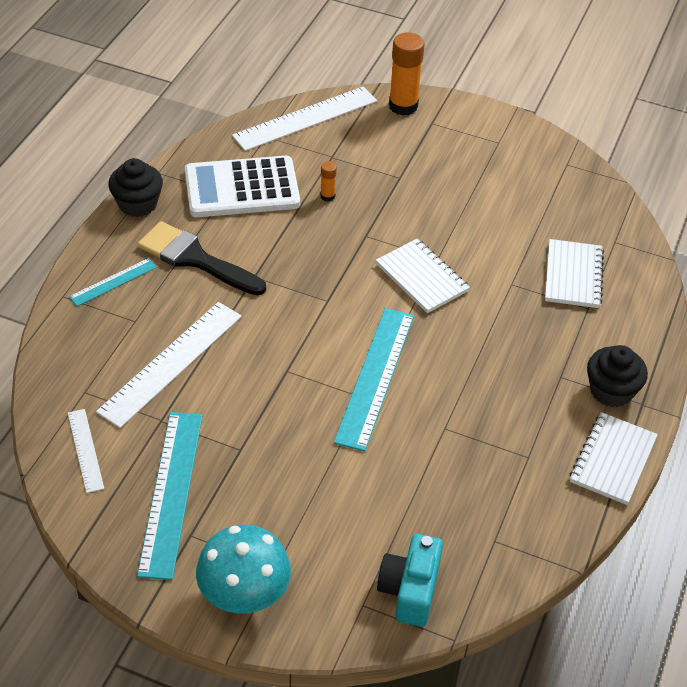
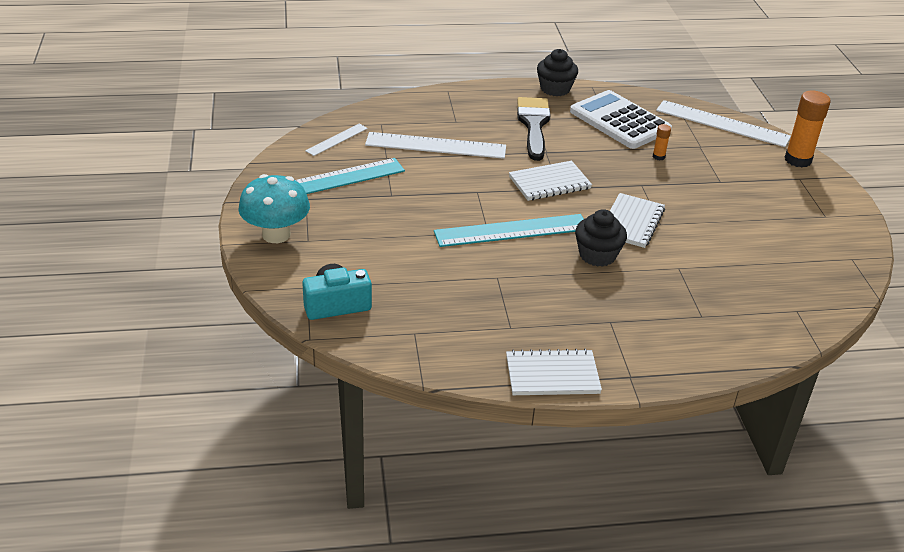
camera: 60 degrees right, 10 degrees down
turquoise ruler [69,258,157,306] -> none
white notebook [545,239,604,308] -> white notebook moved to [509,161,592,201]
black cupcake [587,345,648,407] -> black cupcake moved to [575,209,627,267]

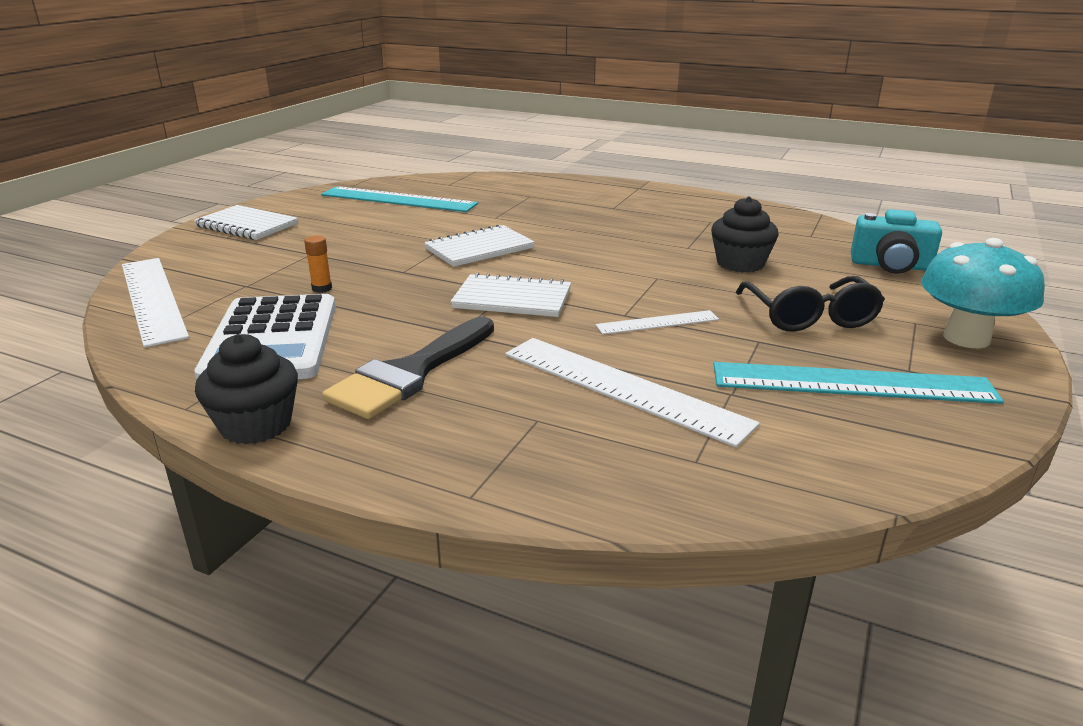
camera: 145 degrees left, 10 degrees down
white ruler [305,124,368,156] -> white ruler moved to [596,310,719,334]
turquoise ruler [434,214,584,247] -> turquoise ruler moved to [321,186,478,212]
white notebook [506,349,602,395] -> white notebook moved to [194,205,298,240]
black cupcake [575,209,627,267] -> black cupcake moved to [711,197,778,272]
orange glue stick [785,91,831,167] -> none
none -> black glasses [736,276,885,332]

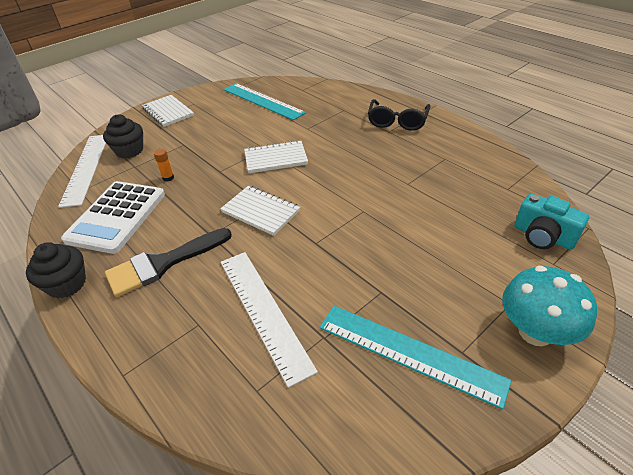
camera: 25 degrees right, 15 degrees up
white ruler [596,310,719,334] -> none
black cupcake [711,197,778,272] -> black cupcake moved to [103,115,143,158]
black glasses [736,276,885,332] -> black glasses moved to [368,99,430,131]

